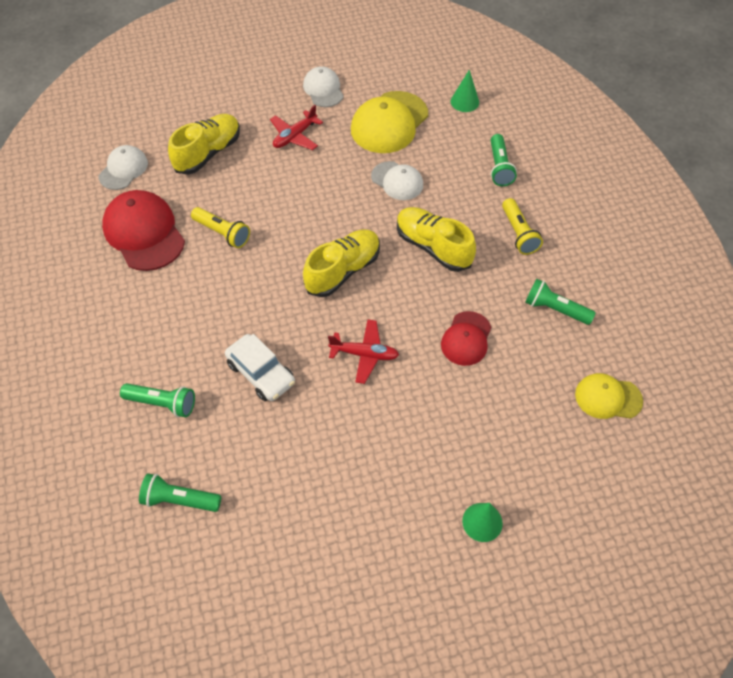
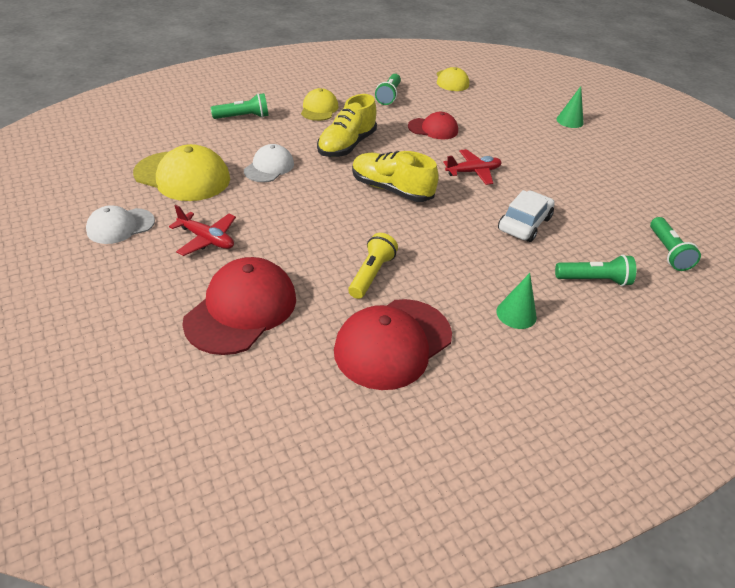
camera: 105 degrees left, 15 degrees down
white cap [99,145,148,190] -> none
green flashlight [120,383,195,417] -> green flashlight turned 90 degrees clockwise [555,255,636,286]
yellow shoe [168,114,240,175] -> red cap [182,257,296,355]
red plane [328,320,399,384] -> red plane turned 75 degrees clockwise [443,149,502,185]
green cone [451,70,479,112] -> green cone moved to [496,273,537,329]
yellow flashlight [502,198,543,255] -> yellow cap [301,88,338,121]

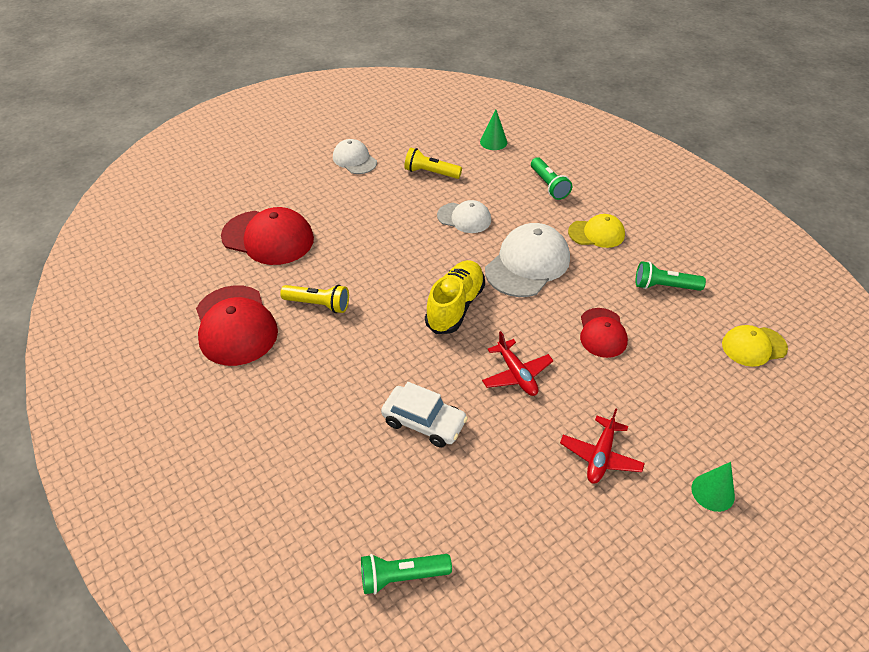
camera: 85 degrees right, 5 degrees up
yellow cap [133,144,230,201] -> yellow flashlight [404,148,462,179]
red plane [169,205,236,256] -> red plane moved to [560,408,645,484]
yellow shoe [317,94,377,157] -> white cap [485,223,570,297]
red cap [334,299,452,390] -> red cap turned 150 degrees counterclockwise [196,285,278,366]
green cone [496,273,537,329] -> green cone moved to [480,110,507,150]
green flashlight [555,255,636,286] -> none

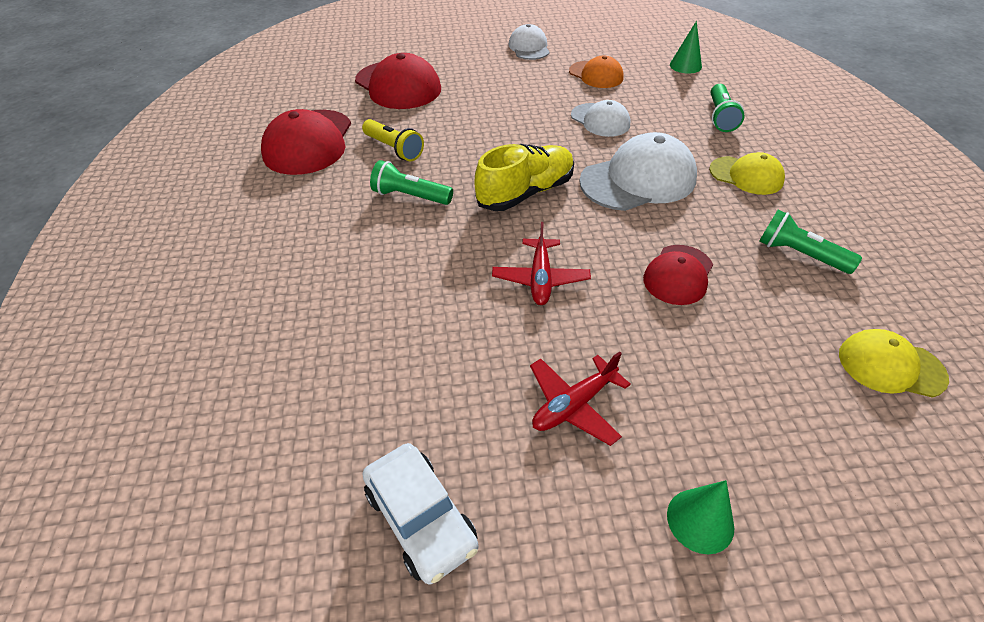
camera: 30 degrees right, 0 degrees up
green flashlight [361,554,452,594] -> green flashlight moved to [370,160,453,205]
white car [381,382,468,448] -> white car moved to [362,443,479,584]
yellow flashlight [404,148,462,179] -> orange cap [569,56,623,88]

